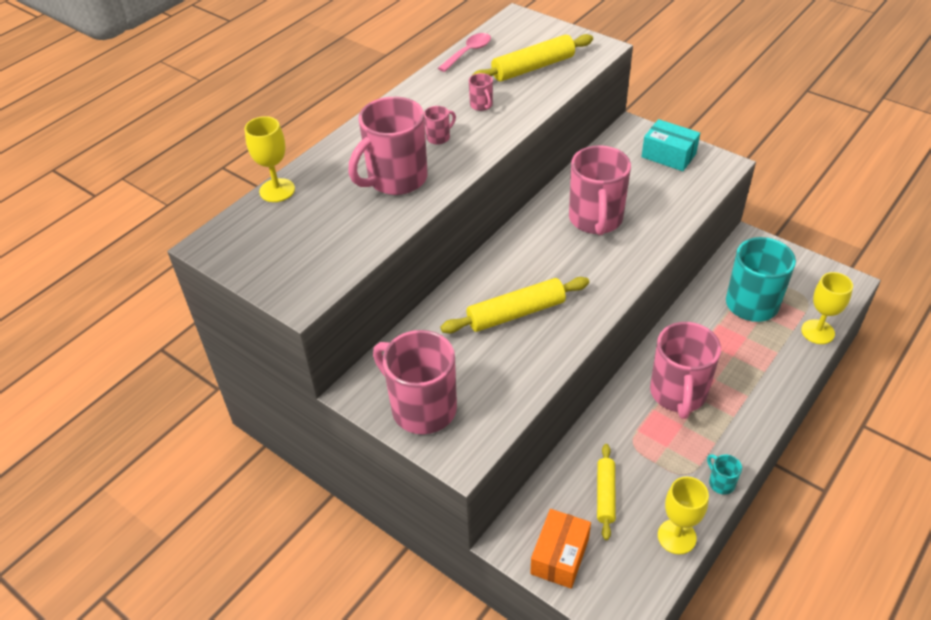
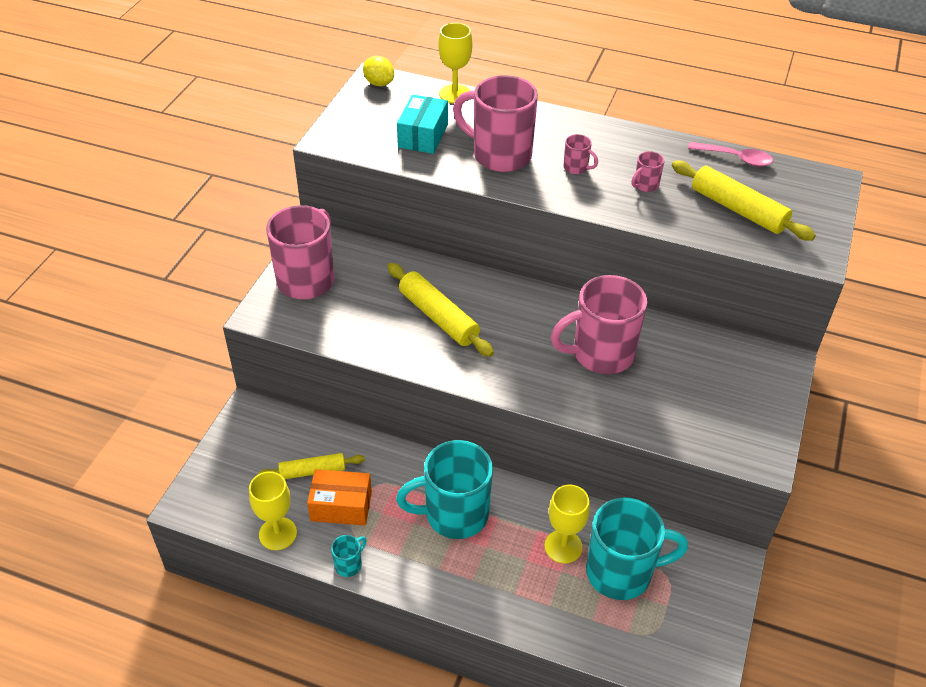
camera: 70 degrees right, 0 degrees up
orange box [530,509,591,589] -> orange box moved to [307,469,372,526]
turquoise box [641,119,700,171] -> turquoise box moved to [397,95,448,154]
pink mug [650,322,721,419] -> turquoise mug [396,440,493,539]
yellow goblet [801,272,853,344] -> yellow goblet moved to [544,485,590,564]
none -> yellow lemon [363,56,394,86]

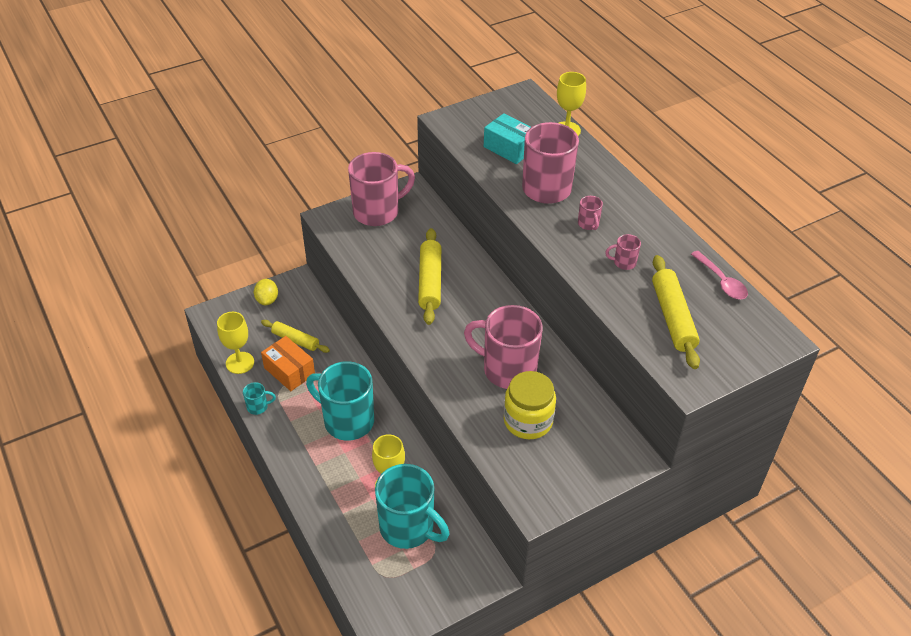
camera: 40 degrees right, 0 degrees up
yellow lemon [363,56,394,86] -> yellow lemon moved to [254,279,278,305]
turquoise box [397,95,448,154] -> turquoise box turned 75 degrees clockwise [484,113,531,164]
none -> yellow jar [504,371,556,439]

